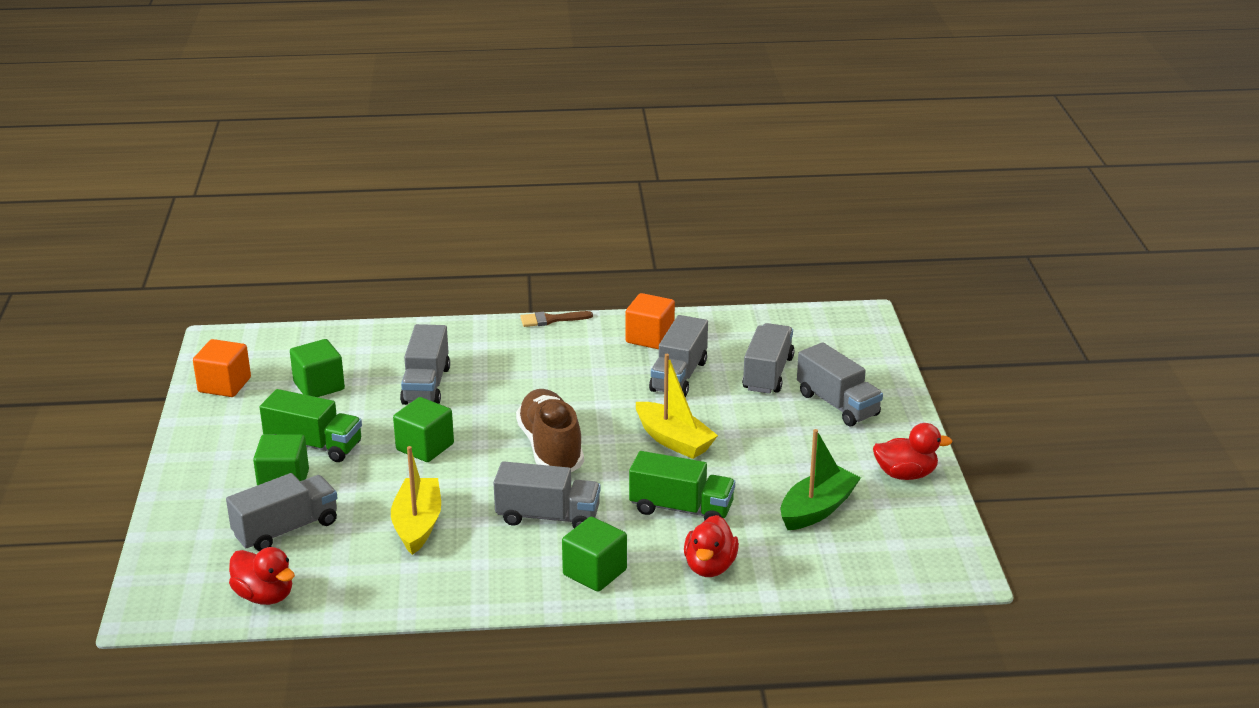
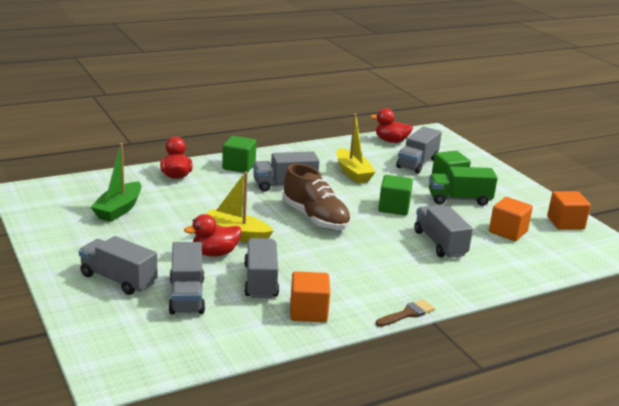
camera: 155 degrees right, 5 degrees down
green cube [290,339,345,397] -> orange cube [489,197,533,241]
green truck [629,451,735,521] -> none
red duck [873,423,952,480] -> red duck moved to [184,214,242,257]

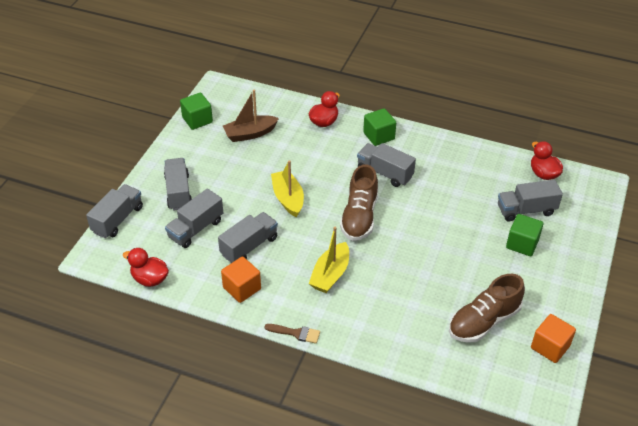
camera: 50 degrees right, 20 degrees up
green boat [91,143,141,222] -> brown boat [223,90,279,142]
red duck [184,214,242,257] -> red duck moved to [123,248,169,287]
yellow boat [337,113,376,183] -> yellow boat moved to [309,227,349,293]
green cube [378,175,413,215] -> green cube moved to [180,93,213,130]
grey truck [414,205,473,258] -> grey truck moved to [86,184,143,238]
green truck [429,166,498,206] -> none
orange cube [489,197,533,241] -> brown shoe [449,274,525,343]

